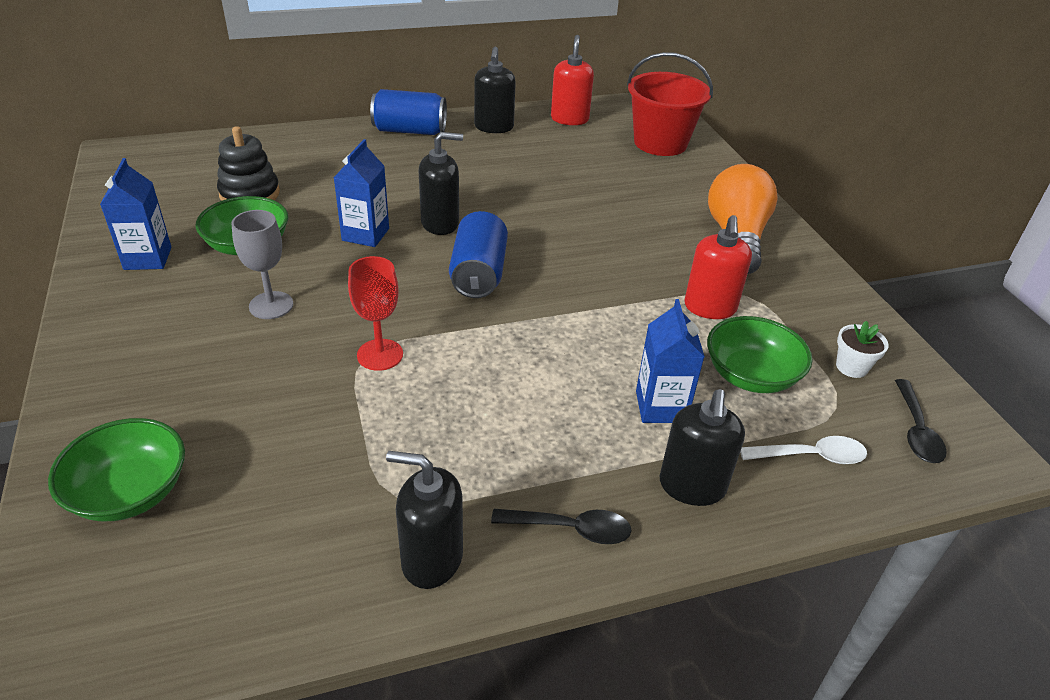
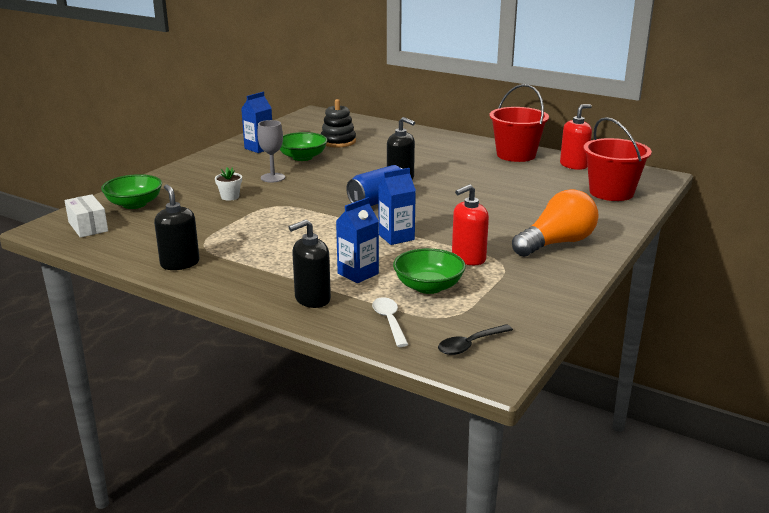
camera: 50 degrees right, 15 degrees down
blue carton [334,139,389,247] -> blue carton moved to [379,168,416,245]
red goblet [348,256,403,371] -> none
blue can [370,89,447,135] -> none
black soap dispenser [474,47,516,133] -> red bucket [489,84,549,162]
black spoon [491,509,632,544] -> none
white spoon [740,436,867,464] -> white spoon turned 150 degrees counterclockwise [372,297,408,347]
white flower pot [836,321,888,378] -> white flower pot moved to [215,167,242,201]
none -> white box [65,194,108,238]

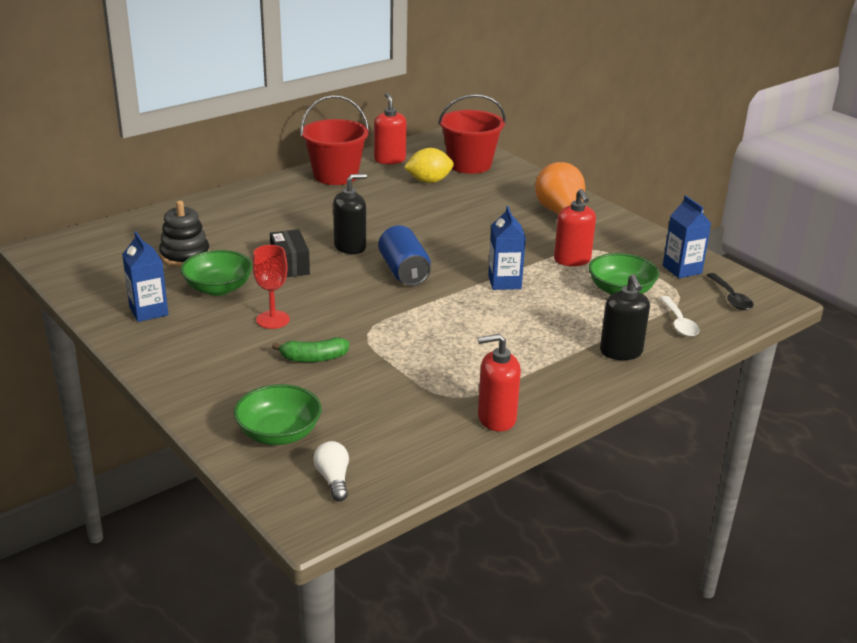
camera: 70 degrees left, 5 degrees up
white box [65,194,108,238] -> white light bulb [313,441,349,501]
black soap dispenser [154,184,199,270] -> red soap dispenser [478,334,521,432]
white flower pot [215,167,242,201] -> green banana [272,337,349,362]
grey goblet [257,120,285,182] -> red goblet [253,245,290,329]
blue carton [336,197,379,283] -> blue carton moved to [663,196,711,278]
white spoon [372,297,408,347] -> white spoon turned 105 degrees counterclockwise [660,296,699,337]
none -> black box [270,229,310,277]
none -> yellow lemon [404,148,454,183]

